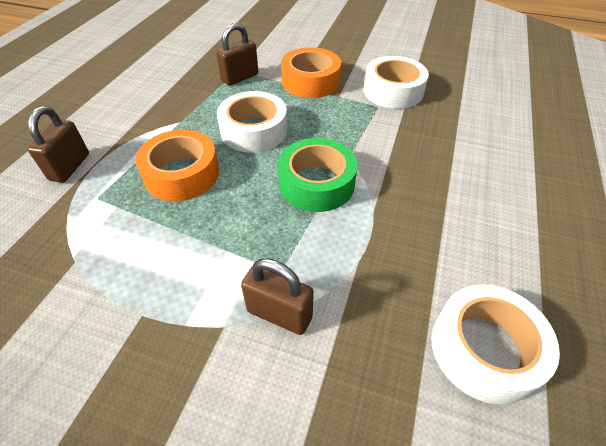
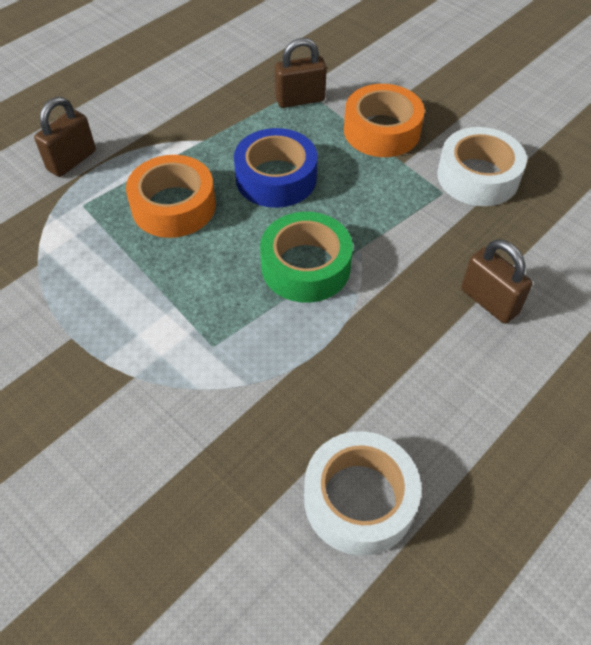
camera: 25 degrees right, 5 degrees up
white tape [217,91,287,153] -> blue tape [234,128,317,208]
brown padlock [241,258,314,335] -> brown padlock moved to [461,239,533,324]

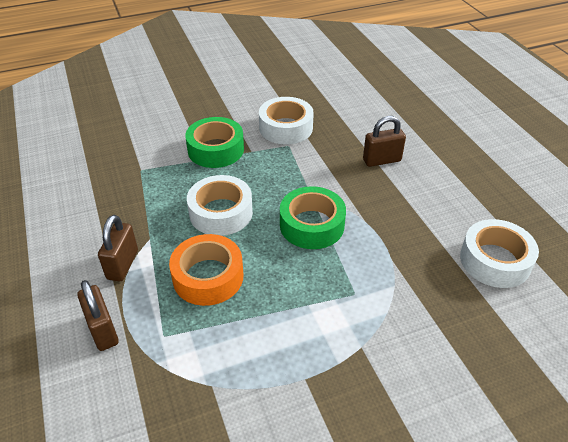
camera: 65 degrees left, 10 degrees down
blue tape [234,128,317,208] -> white tape [187,175,253,236]
brown padlock [275,38,327,108] -> brown padlock moved to [98,215,138,281]
orange tape [344,84,425,157] -> green tape [185,117,244,168]

